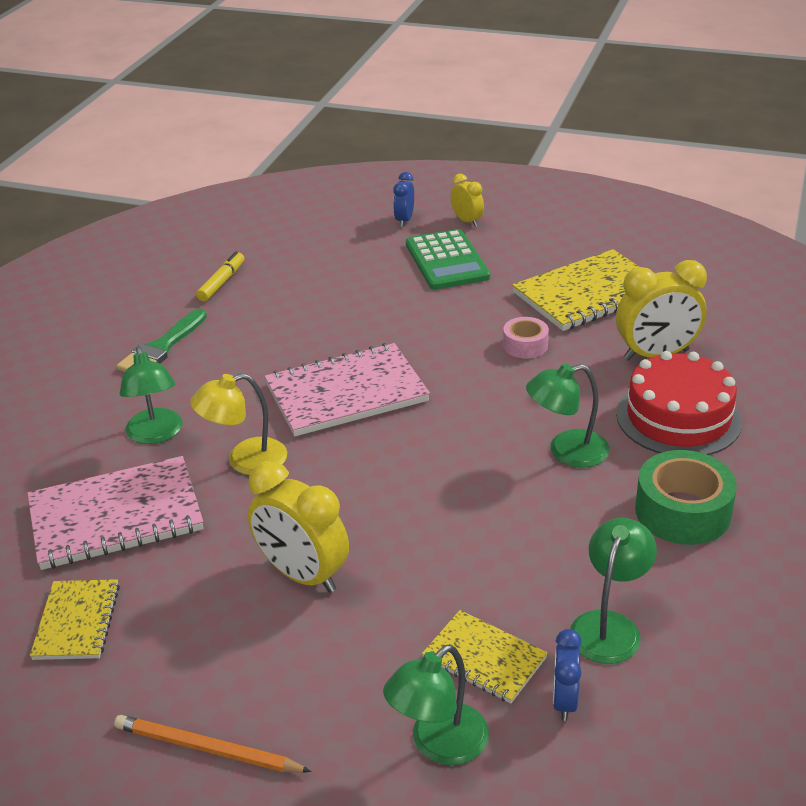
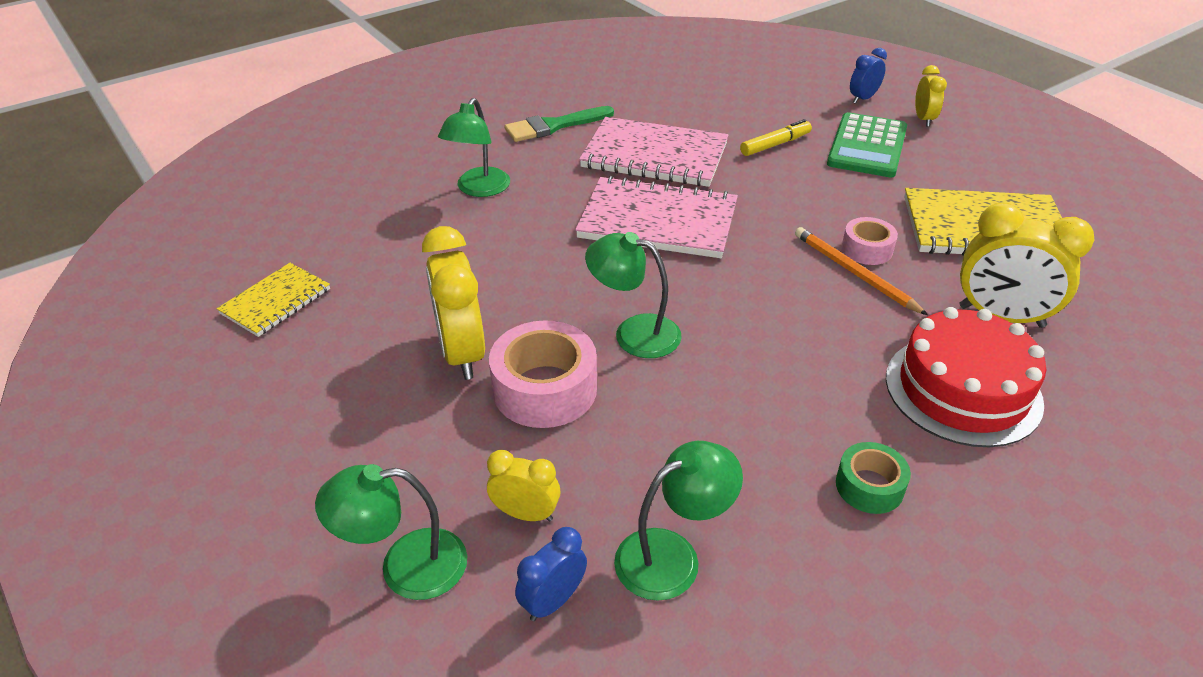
camera: 35 degrees right, 5 degrees up
pink notebook [27,456,203,570] -> pink notebook moved to [579,117,729,187]
orange pencil [114,715,311,773] -> orange pencil moved to [795,227,928,315]
yellow lamp [190,373,287,475] -> none
yellow marker [196,252,244,302] -> yellow marker moved to [740,119,812,156]
yellow notebook [422,610,548,704] -> yellow clock [487,450,560,521]
green lamp [526,363,609,468] -> green lamp moved to [585,232,682,358]
green tape [635,450,737,545] -> green tape [836,442,911,514], size x0.57
none -> pink tape [489,320,597,428]

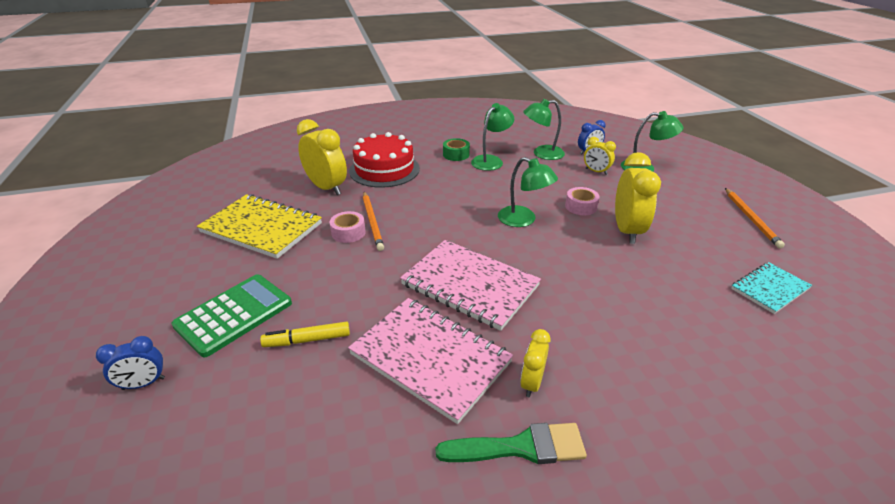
camera: 160 degrees left, 5 degrees down
yellow notebook [217,263,330,337] -> turquoise notebook [731,262,812,314]
green lamp [438,98,510,197] -> green lamp moved to [471,103,514,171]
pink tape [489,320,597,428] -> pink tape [565,187,600,215], size x0.57
yellow clock [915,65,947,127] -> yellow clock moved to [520,329,551,397]
none -> orange pencil [725,188,785,248]

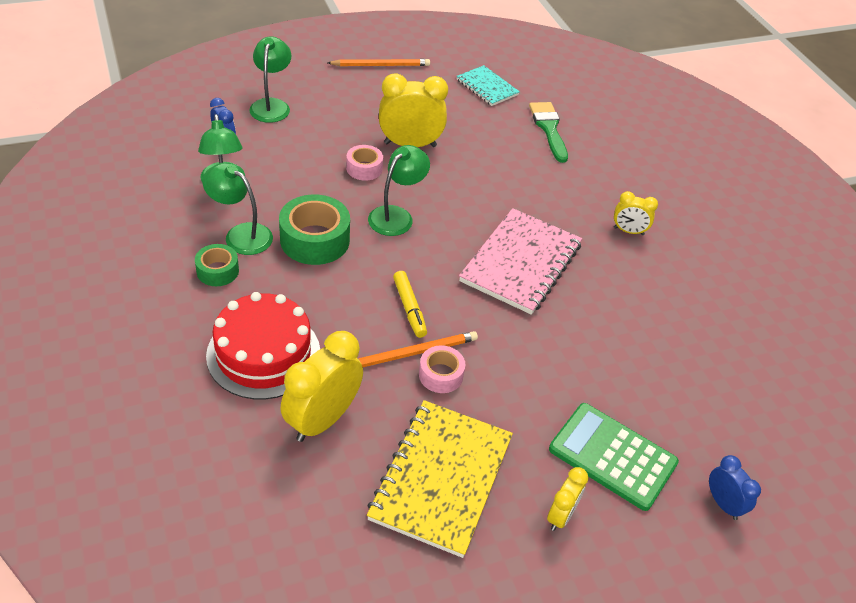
camera: 100 degrees left, 10 degrees up
yellow marker [260,321,350,347] -> yellow marker moved to [393,271,427,338]
pink notebook [348,298,513,424] -> none
green brush [436,423,587,464] -> green brush moved to [529,102,568,163]
yellow clock [584,137,616,175] -> yellow clock moved to [547,467,588,531]
none -> green tape [279,194,350,265]

